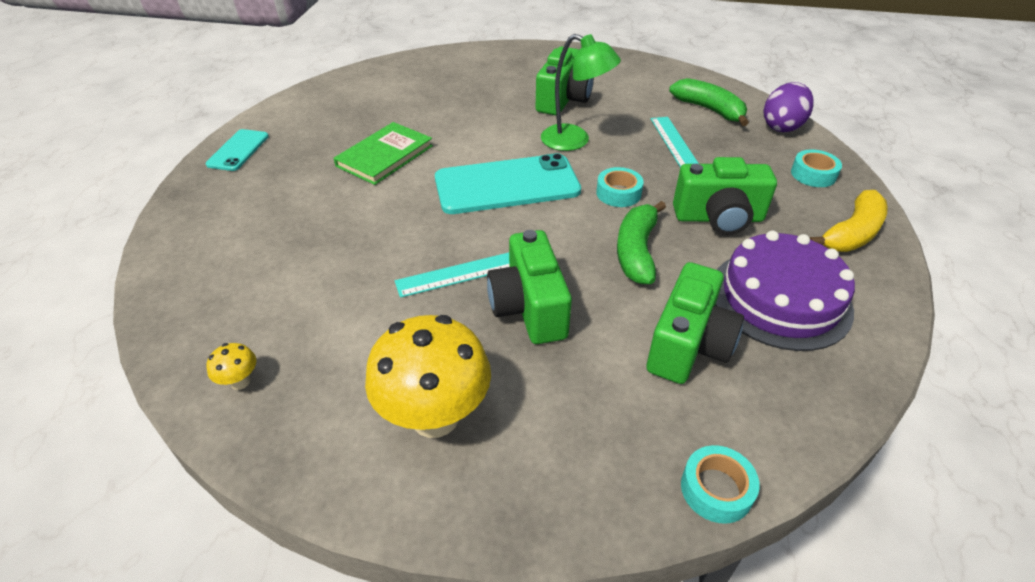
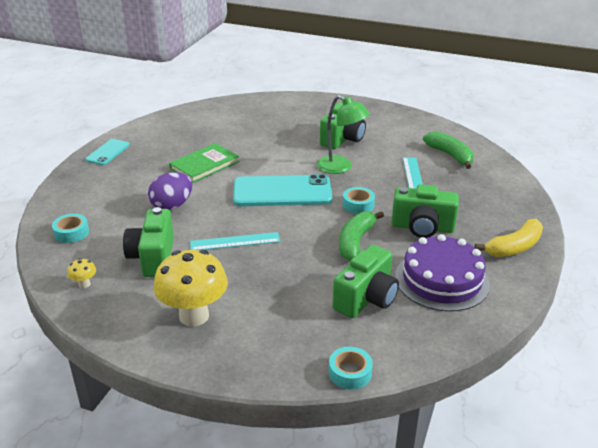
camera: 10 degrees right, 10 degrees down
green camera [487,230,572,344] -> green camera moved to [123,207,174,277]
purple egg [763,82,814,132] -> purple egg moved to [148,172,192,210]
turquoise tape [791,149,842,187] -> turquoise tape moved to [52,214,89,243]

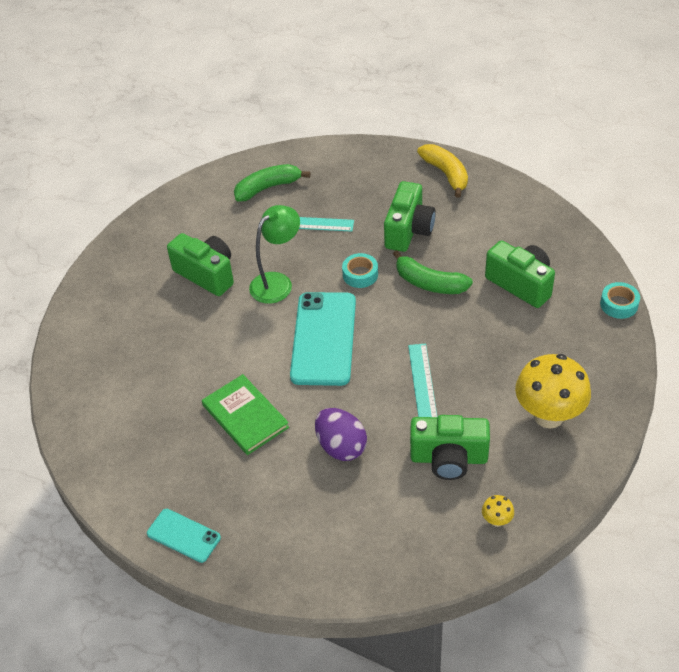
camera: 80 degrees left, 15 degrees up
turquoise tape [52,214,89,243] -> none
purple cake [395,234,490,311] -> none

